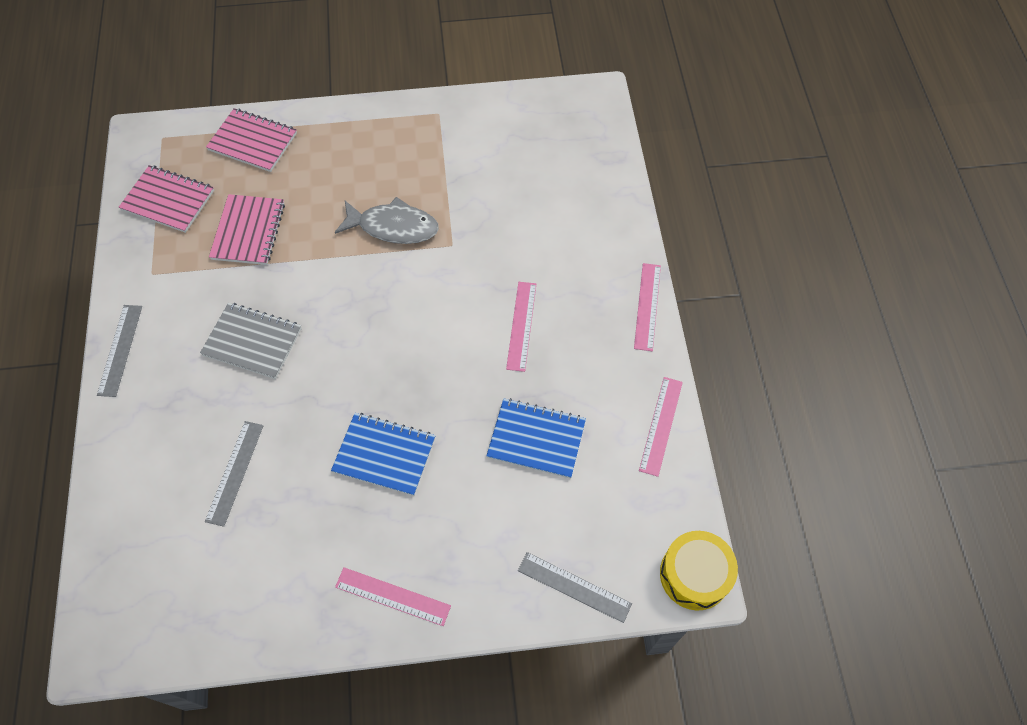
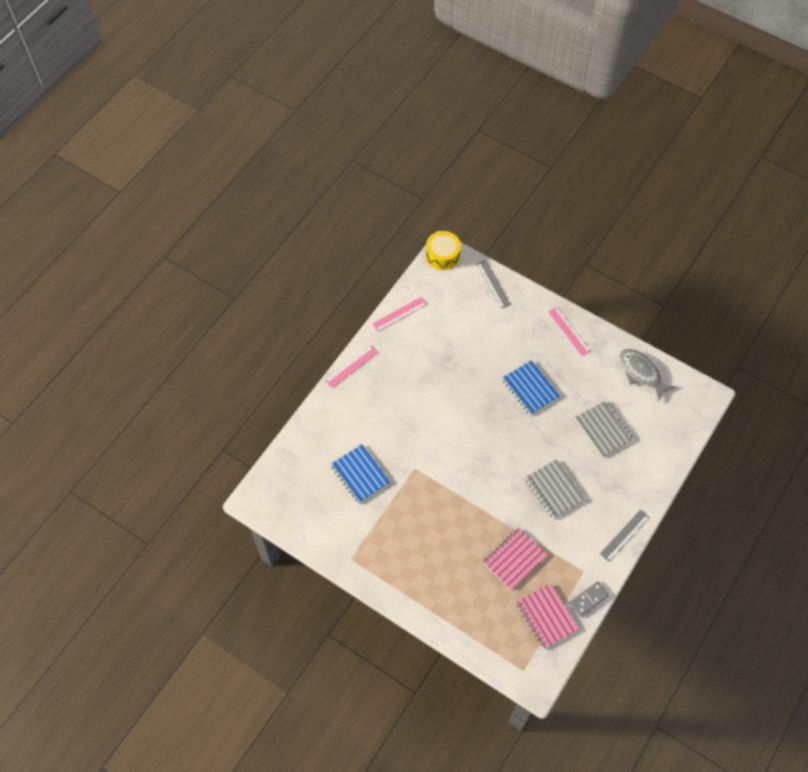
camera: 140 degrees left, 0 degrees up
grey ruler [205,421,263,527] -> grey notebook [575,401,634,457]
pink notebook [206,108,297,172] -> none
grey fish [335,197,439,244] -> grey fish moved to [619,349,676,401]
blue notebook [486,398,586,479] -> blue notebook moved to [331,444,390,503]
pink ruler [506,282,536,372] -> none
none -> grey domino [569,581,609,617]

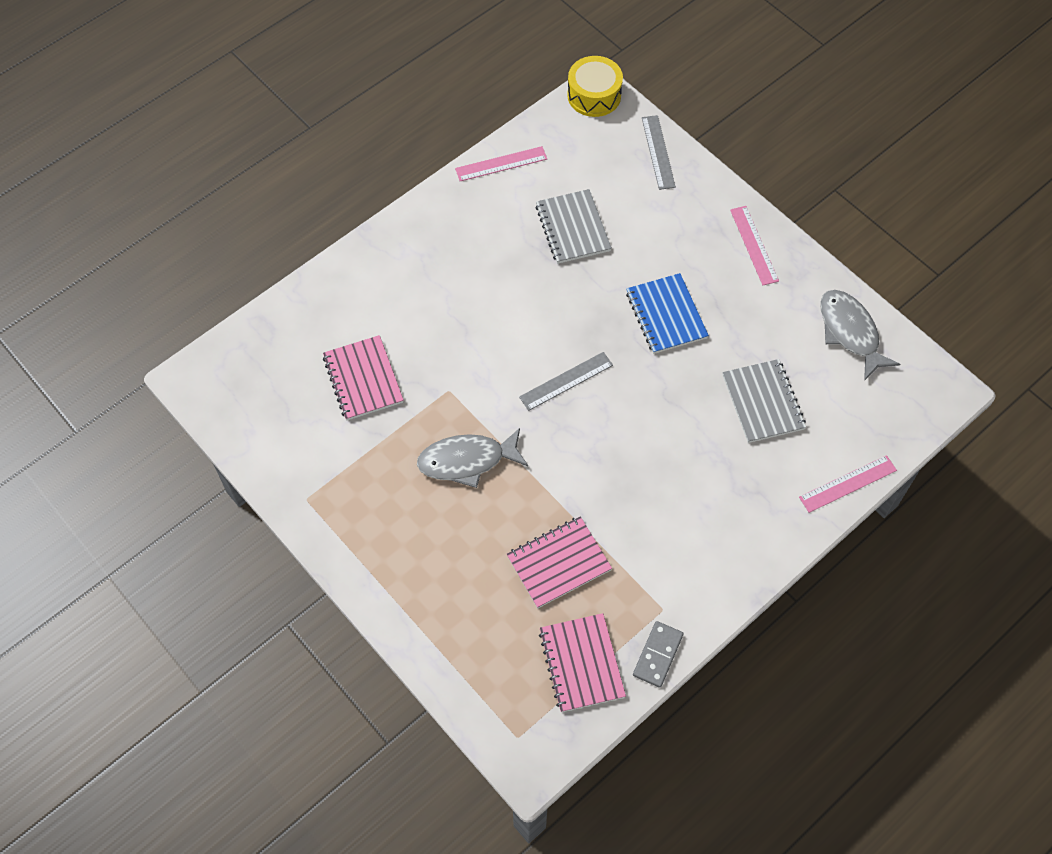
camera: 15 degrees right, 0 degrees up
pink ruler [325,346,378,388] -> pink ruler moved to [799,455,897,513]
blue notebook [331,444,390,503] -> pink notebook [323,335,404,420]
grey notebook [525,459,585,519] -> grey notebook moved to [536,189,612,264]
grey domino [569,581,609,617] -> grey domino turned 45 degrees counterclockwise [633,621,684,688]
grey ruler [600,510,649,562] -> grey ruler moved to [519,352,613,411]
none -> grey fish [417,428,528,488]

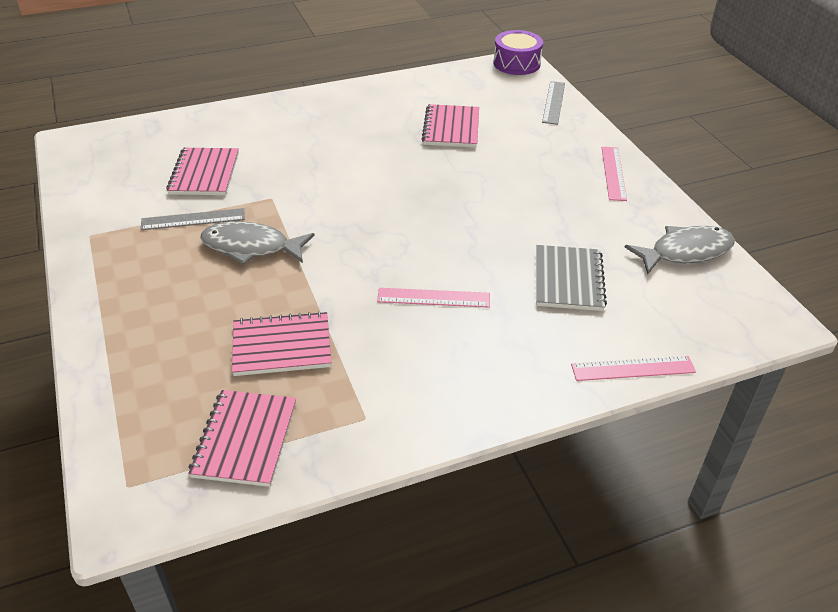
camera: 20 degrees right, 20 degrees down
pink ruler [455,146,547,181] -> pink ruler moved to [377,288,490,308]
grey ruler [519,352,613,411] -> grey ruler moved to [141,208,245,230]
grey notebook [536,189,612,264] -> pink notebook [422,104,479,148]
yellow drum [567,56,623,117] -> purple drum [493,30,543,75]
blue notebook [626,273,709,354] -> none
grey domino [633,621,684,688] -> none
grey fish [820,290,900,381] -> grey fish turned 75 degrees clockwise [625,226,735,274]

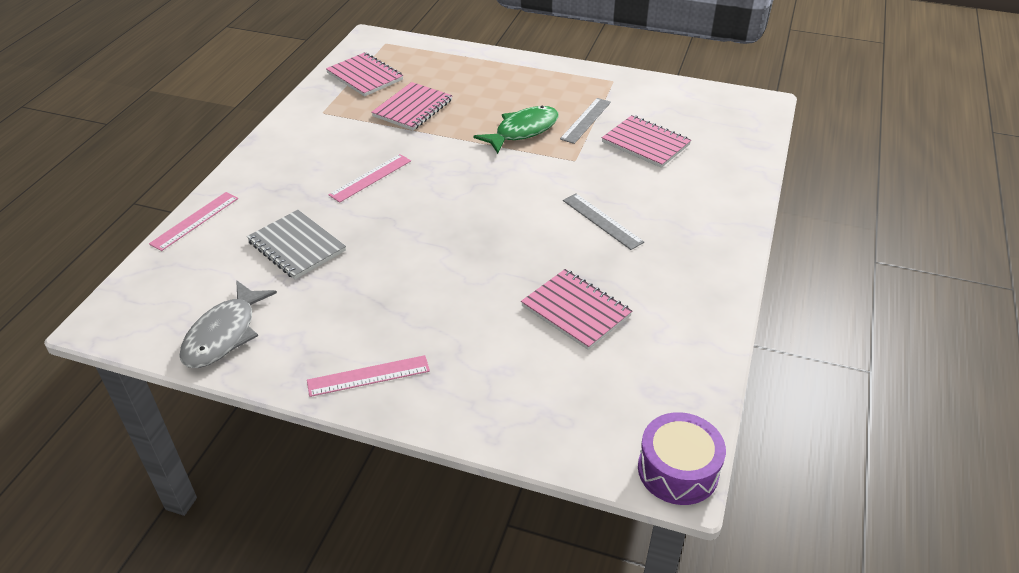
camera: 130 degrees right, 0 degrees up
grey fish [200,221,315,265] -> green fish [474,106,558,154]
grey ruler [542,81,565,125] -> grey ruler moved to [563,193,644,250]
pink ruler [602,147,627,201] -> pink ruler turned 60 degrees counterclockwise [307,355,430,397]

